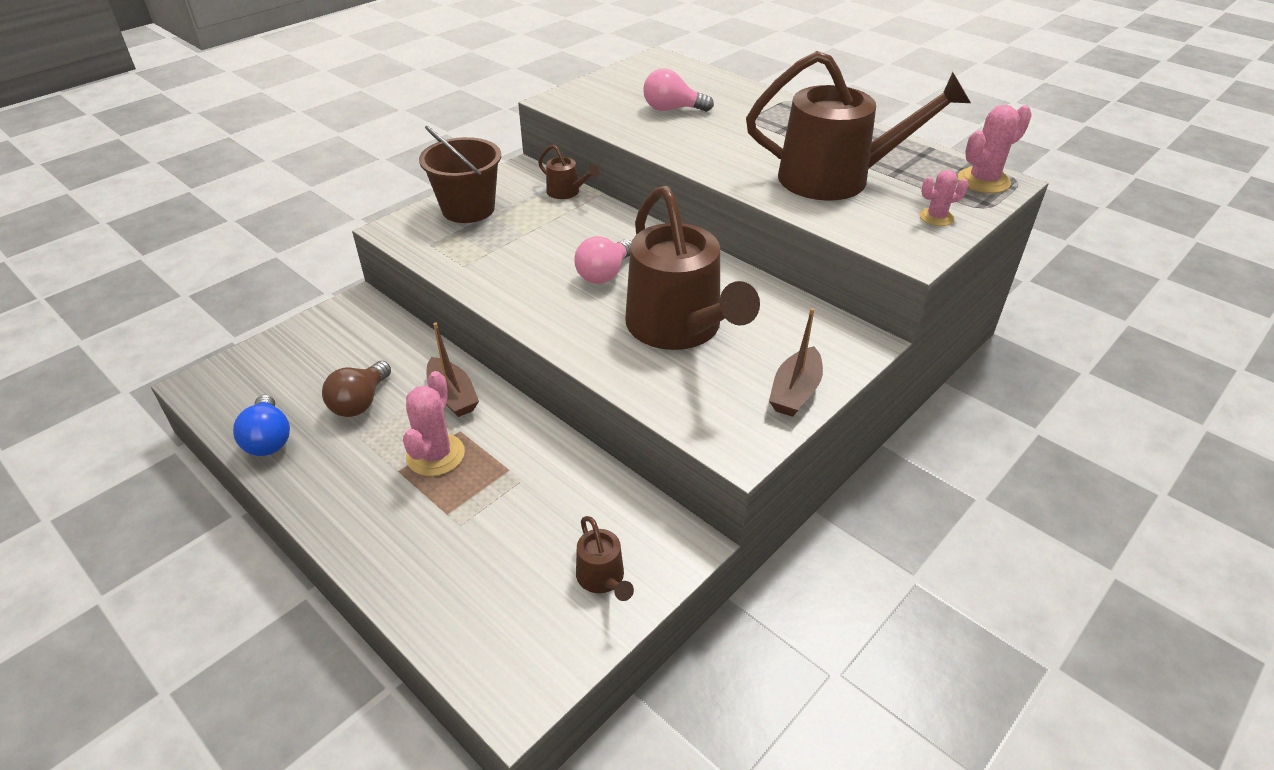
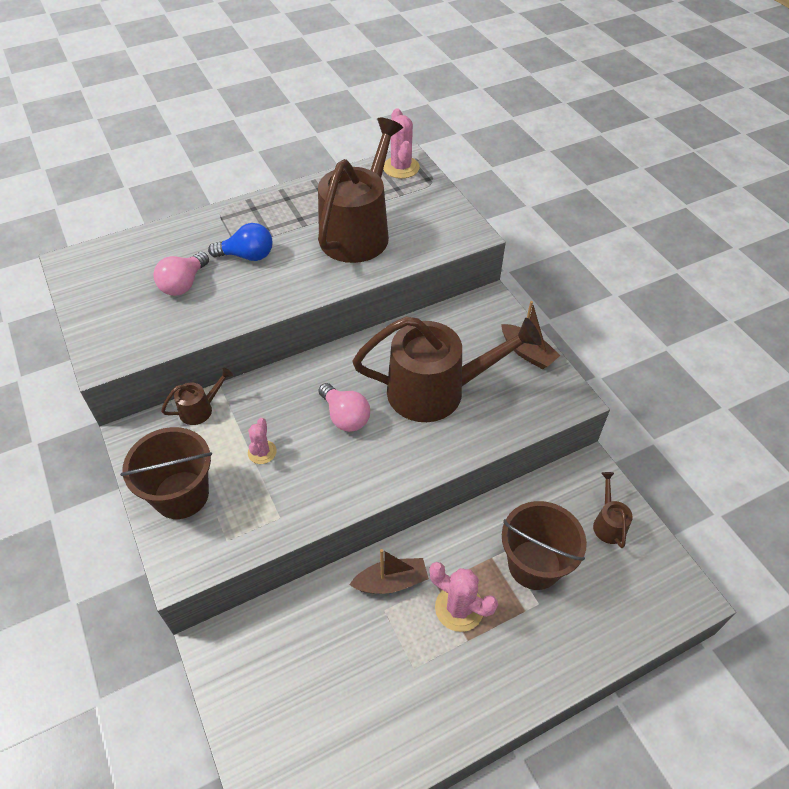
camera: 70 degrees left, 10 degrees up
blue light bulb [233,395,290,456] -> blue light bulb moved to [208,223,272,261]
brown light bulb [322,361,391,417] -> none
brown watering can [576,516,634,601] -> brown watering can turned 90 degrees counterclockwise [593,472,633,548]
pink cactus [920,170,968,226] -> pink cactus moved to [248,418,277,464]
none -> brown bucket [502,501,587,590]

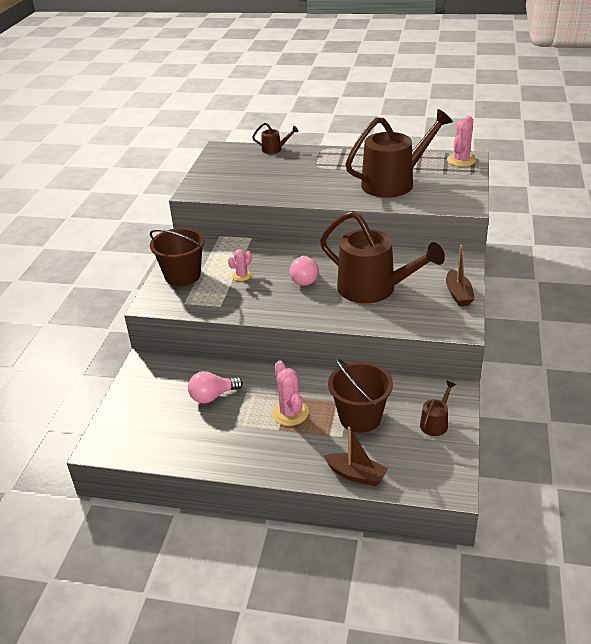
camera: 40 degrees right, 15 degrees down
pink light bulb [153,252,209,296] -> pink light bulb moved to [188,371,243,403]
brown watering can [161,368,233,425] -> brown watering can moved to [252,123,299,154]
blue light bulb [208,223,272,261] -> none
brown boat [349,549,429,594] -> brown boat moved to [324,427,388,486]

